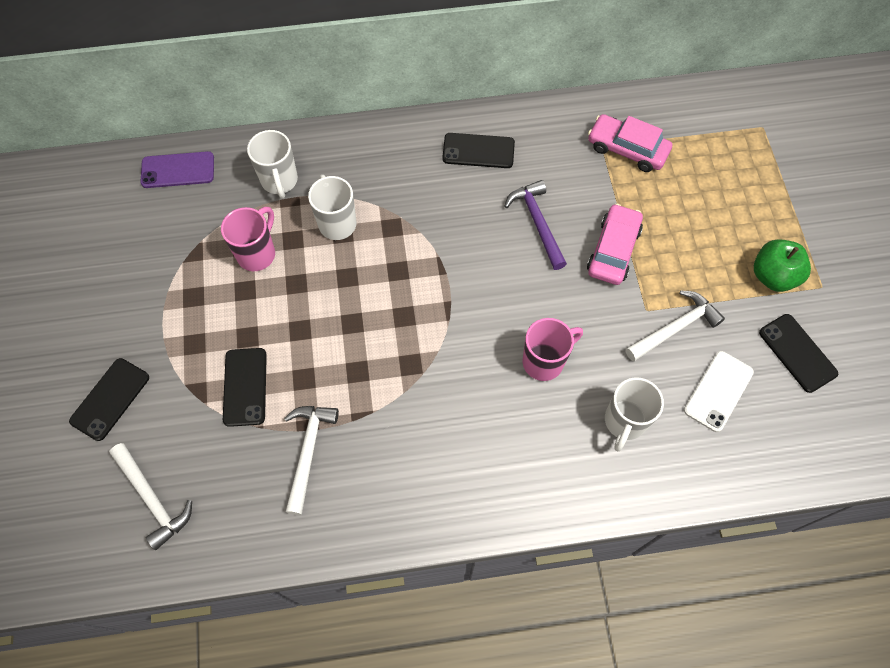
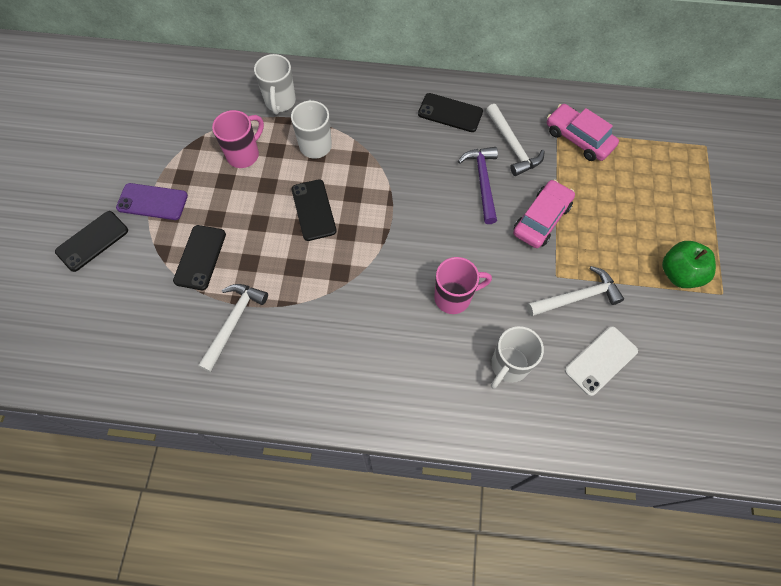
camera: 15 degrees right, 0 degrees up
white hammer [109,443,192,550] -> white hammer moved to [486,104,545,176]
purple phone [141,151,214,188] -> purple phone moved to [116,183,188,220]
black phone [759,314,838,393] -> black phone moved to [291,179,337,241]

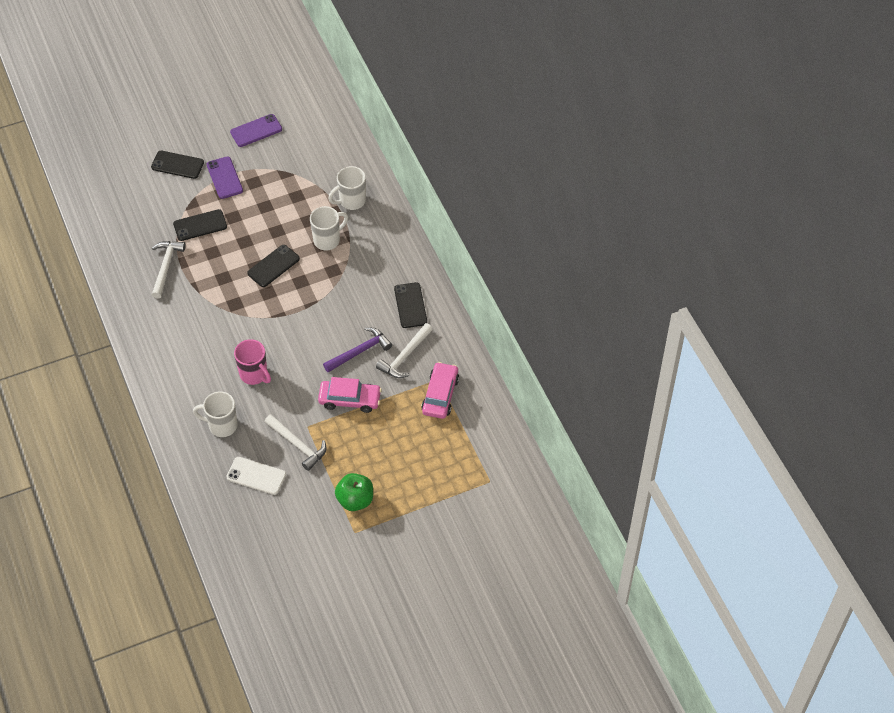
camera: 60 degrees right, 10 degrees down
white hammer [198,284,268,372] -> white hammer turned 75 degrees counterclockwise [152,241,186,299]
pink mug [212,110,264,168] -> none
none -> purple phone [230,114,282,147]

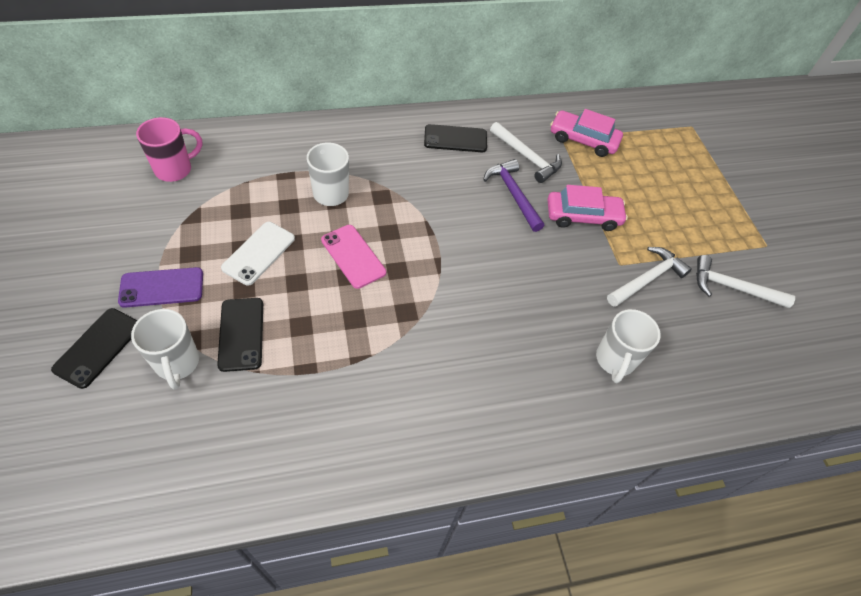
camera: 85 degrees left, 0 degrees up
white hammer [152,241,186,299] -> white hammer moved to [696,255,795,308]
white phone [226,457,286,495] -> white phone moved to [221,222,295,286]
purple phone [230,114,282,147] -> none
pink mug [234,339,271,385] -> pink mug moved to [136,117,203,182]
black phone [247,245,300,287] -> pink phone [321,225,386,289]
pink car [318,377,382,413] -> pink car turned 75 degrees clockwise [547,185,628,231]
white mug [328,166,366,210] -> white mug moved to [131,309,199,390]
green apple [335,473,373,511] -> none

